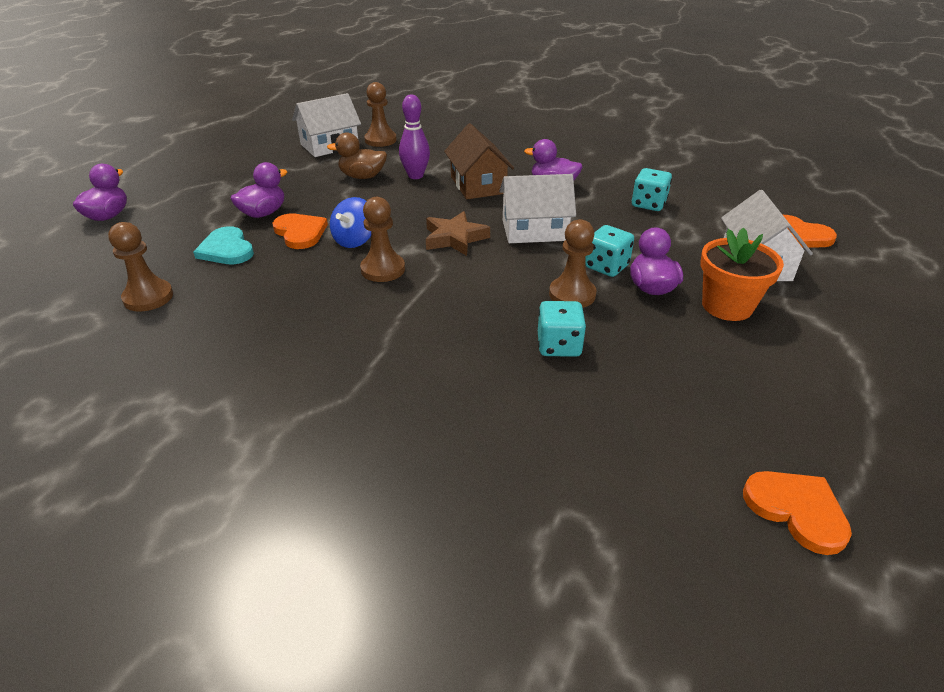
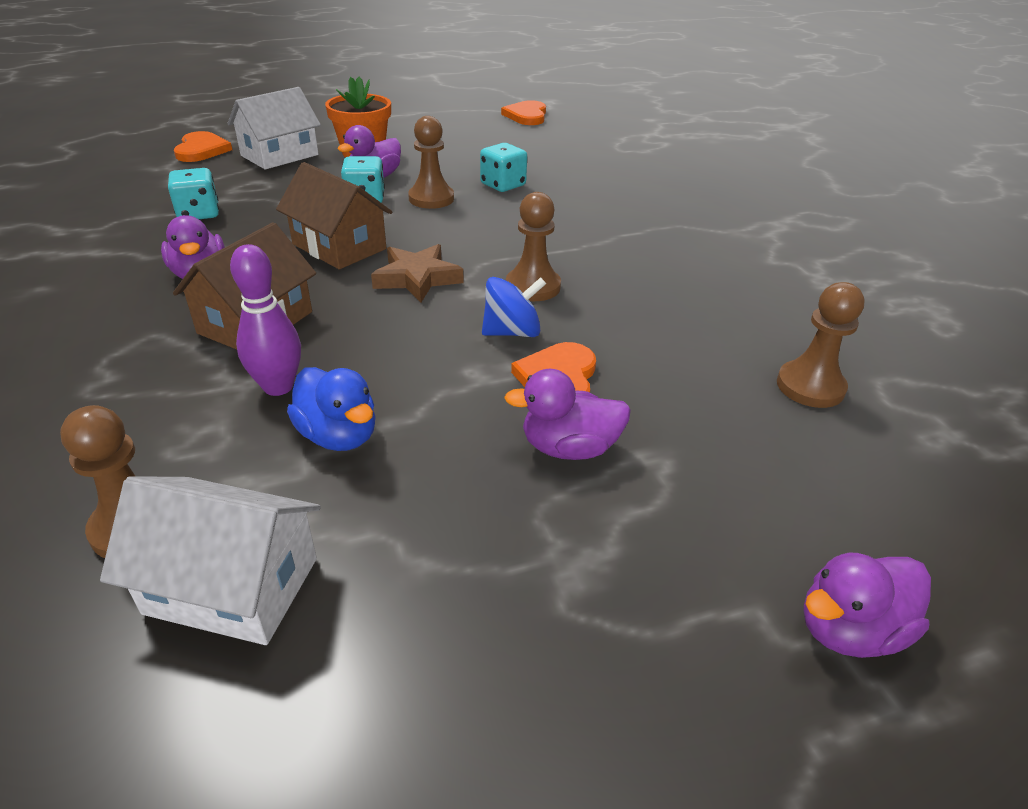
camera: 135 degrees left, 0 degrees up
turquoise heart [193,226,254,264] -> none
brown duck [327,132,387,179] -> blue duck [287,367,376,451]
white house [499,174,576,243] -> brown house [276,162,392,269]

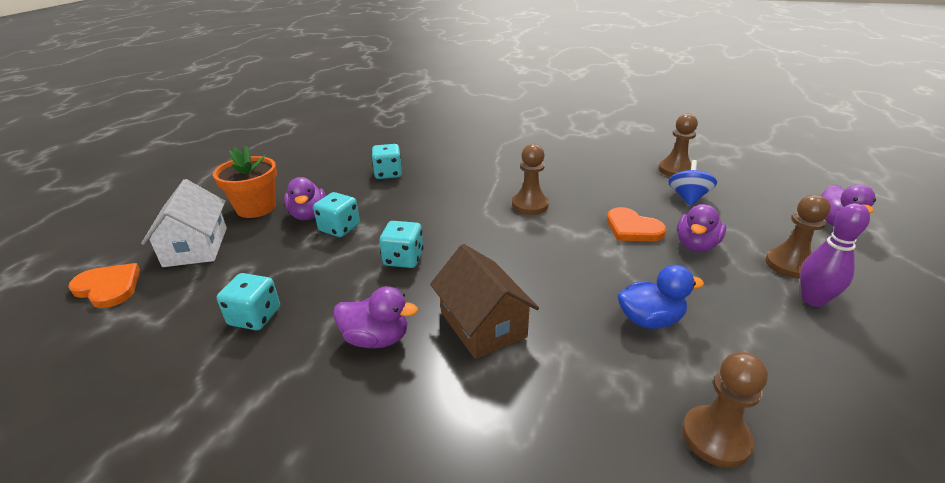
camera: 55 degrees left, 5 degrees down
white house [100,476,321,645] -> none
purple bowling pin [230,244,301,396] -> purple bowling pin moved to [800,203,870,307]
brown house [276,162,392,269] -> turquoise dice [379,221,423,268]
brown star [371,244,464,303] -> none
brown pawn [408,116,454,209] -> brown pawn moved to [765,195,831,279]
blue spinning top [482,277,546,337] -> blue spinning top moved to [668,160,717,206]
orange heart [501,100,546,125] -> none

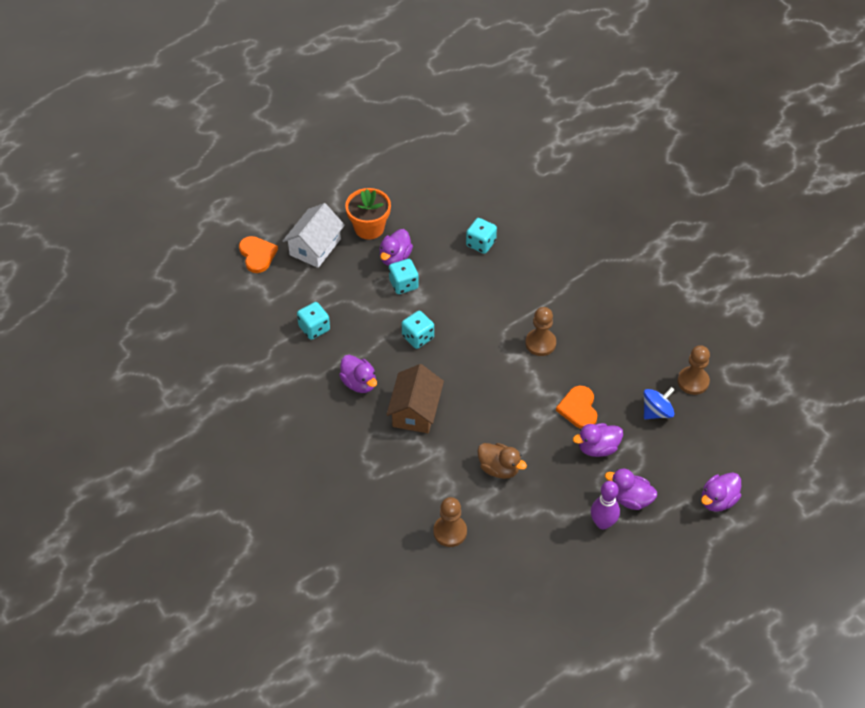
camera: 40 degrees right, 20 degrees up
blue duck [618,265,704,329] -> brown duck [478,443,527,479]
brown pawn [765,195,831,279] -> purple duck [605,469,657,510]

